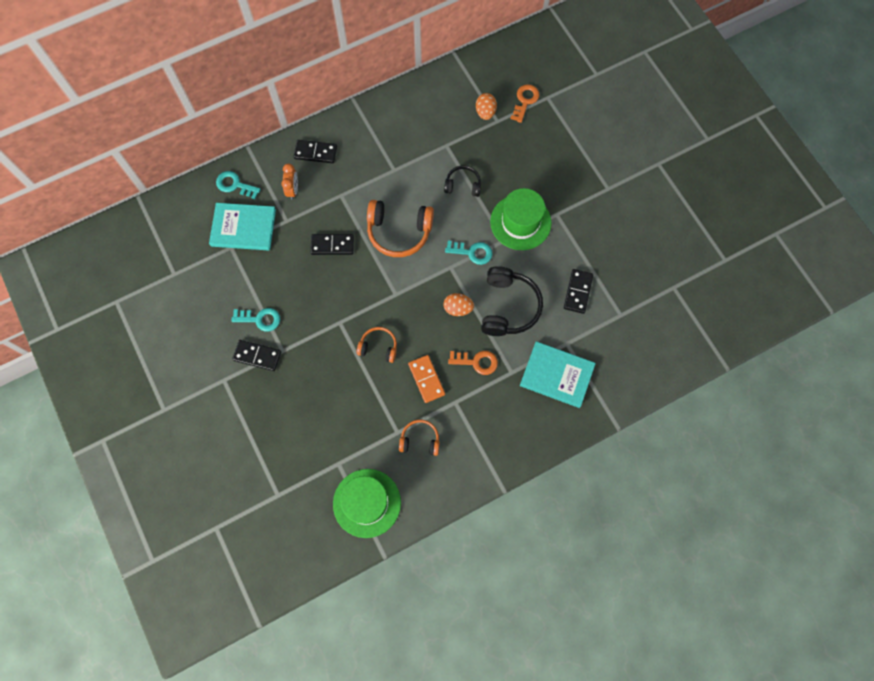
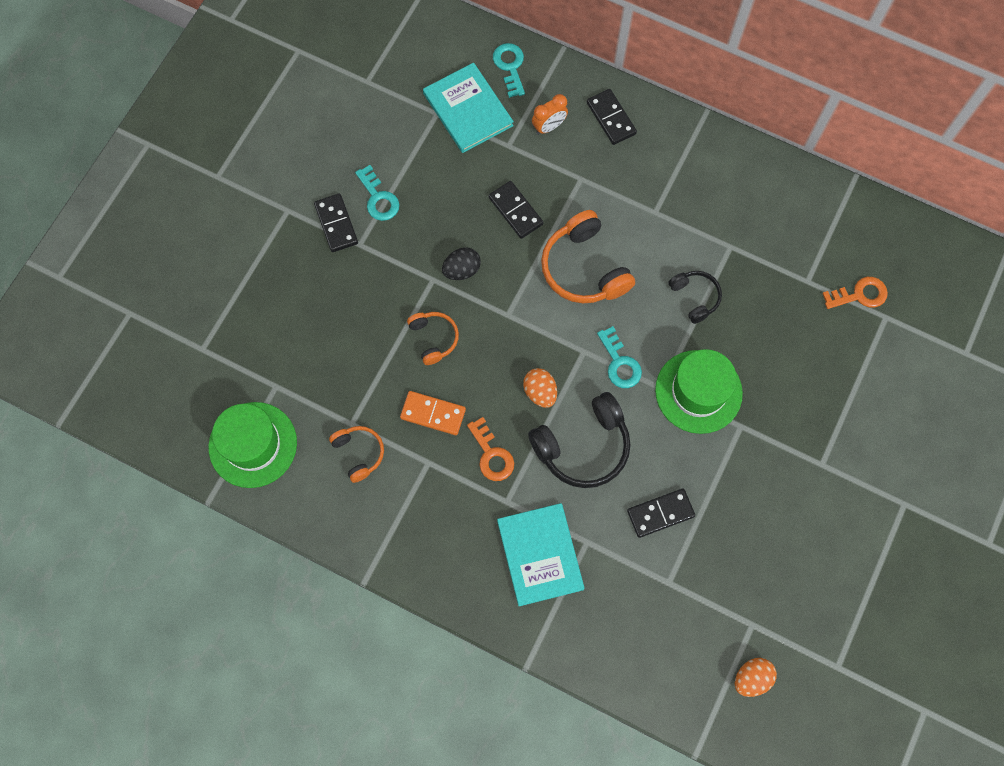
camera: 55 degrees right, 0 degrees up
orange domino [408,355,445,403] -> orange domino turned 75 degrees clockwise [400,391,466,435]
orange egg [476,93,497,120] -> orange egg moved to [735,658,777,697]
none -> black egg [442,247,481,280]

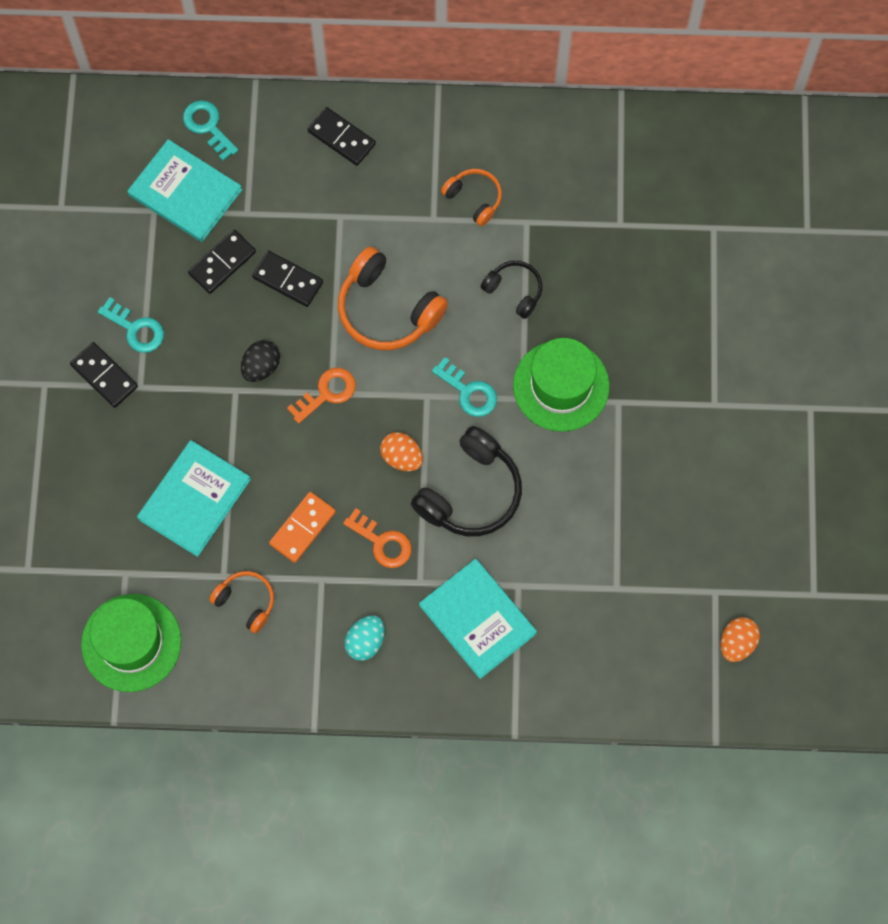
camera: 25 degrees left, 0 degrees up
orange domino [400,391,466,435] -> orange domino turned 45 degrees counterclockwise [269,492,336,563]
orange headphones [407,312,459,365] -> orange headphones moved to [441,169,502,226]
orange clock [532,94,568,135] -> none
black domino [627,489,695,538] -> black domino moved to [188,230,256,294]
orange key [822,277,888,309] -> orange key moved to [287,368,356,424]
none -> turquoise book [137,440,251,557]
none -> turquoise egg [344,615,385,661]

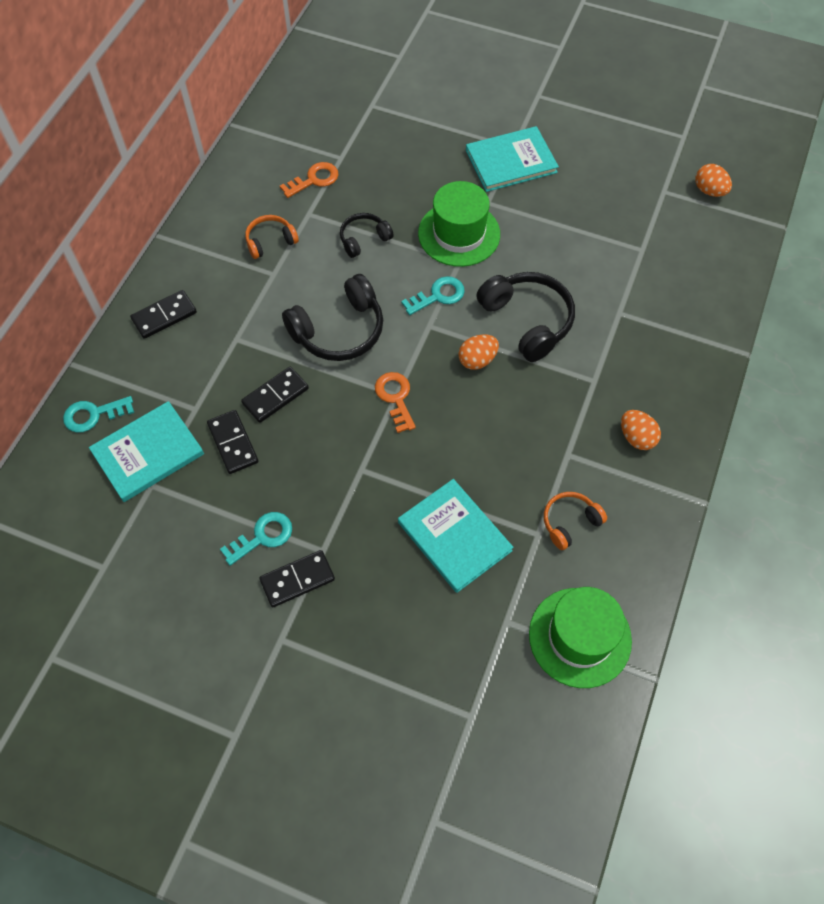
camera: 70 degrees left, 10 degrees down
black egg [241,340,280,382] -> none
orange domino [269,492,336,563] -> none
orange headphones [338,246,448,350] -> black headphones [282,274,383,361]
orange key [343,508,412,568] -> orange key moved to [280,162,339,198]
turquoise egg [344,615,385,661] -> orange egg [621,410,661,450]
turquoise book [419,559,537,679] -> turquoise book moved to [466,126,559,192]

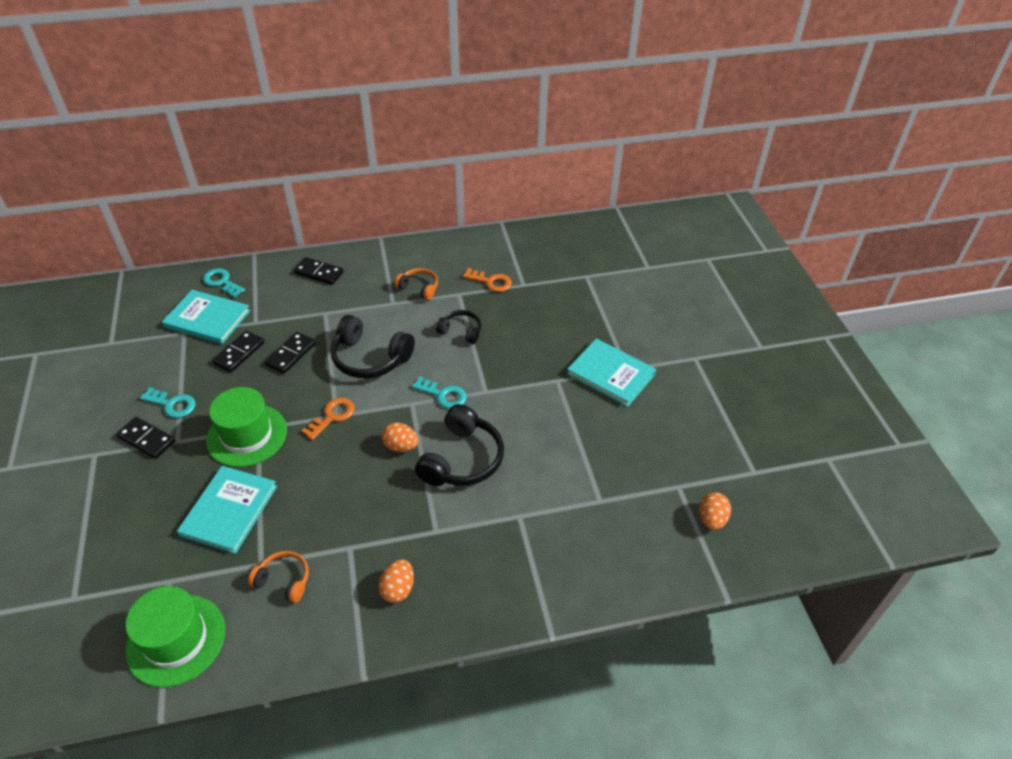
camera: 55 degrees right, 15 degrees down
black domino [241,367,309,423] -> black domino turned 75 degrees counterclockwise [265,332,316,374]
green hat [418,181,500,267] -> green hat moved to [206,387,287,467]

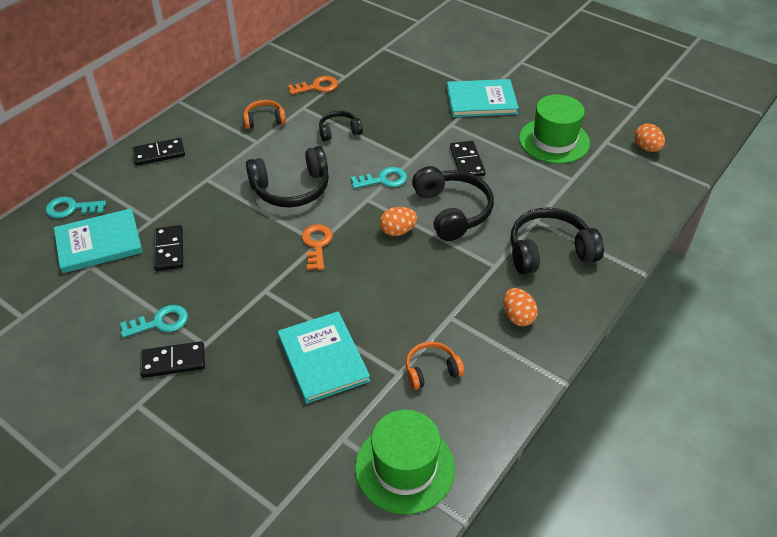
camera: 40 degrees left, 0 degrees up
green hat [206,387,287,467] -> green hat moved to [519,94,590,164]
black domino [265,332,316,374] -> black domino moved to [450,141,485,177]
none -> black headphones [510,207,604,275]

